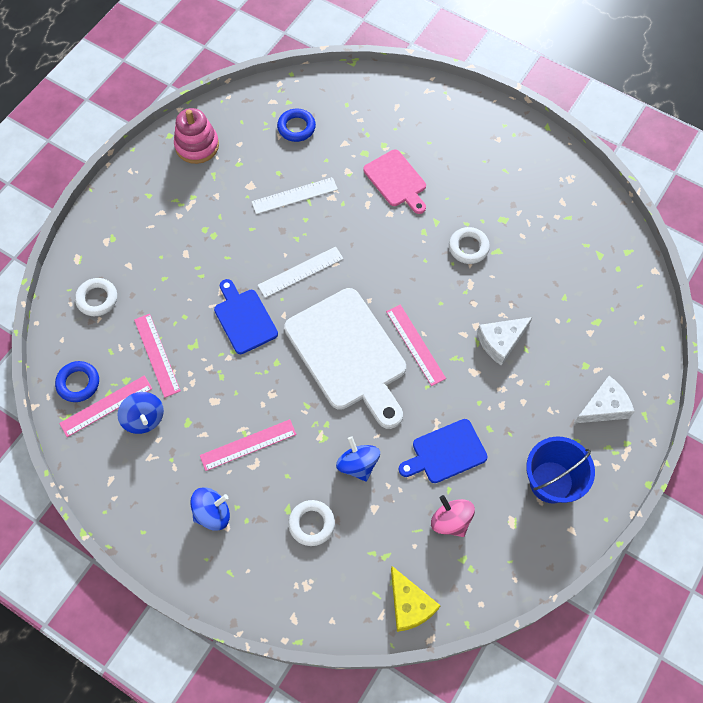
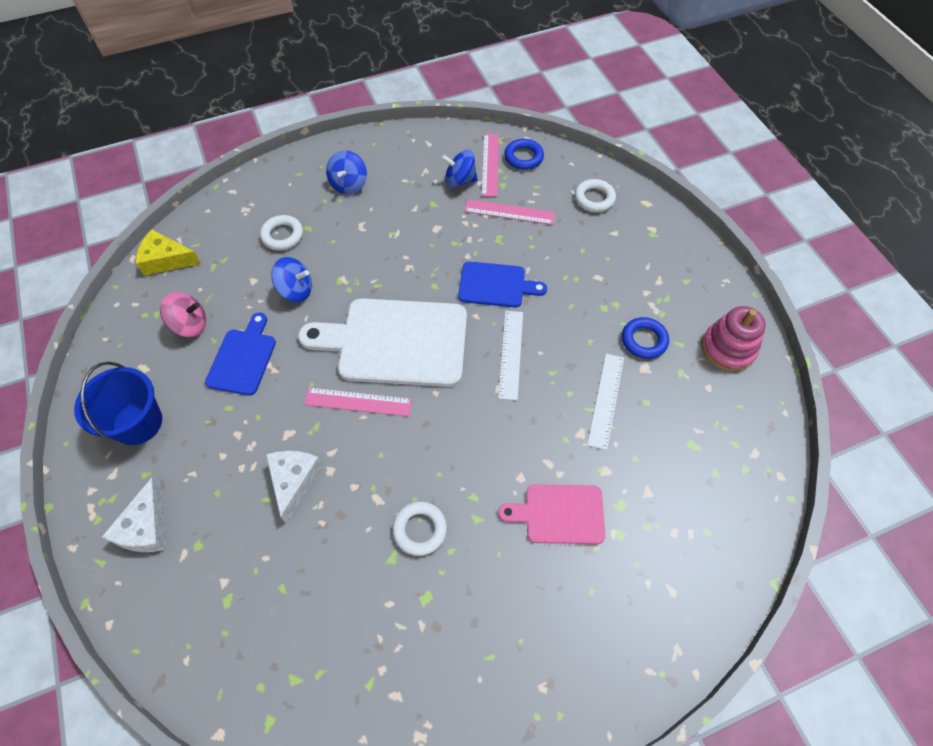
camera: 125 degrees right, 5 degrees down
pink ruler [200,419,296,471] -> none
blue ring [277,108,316,142] -> blue ring moved to [622,317,669,359]

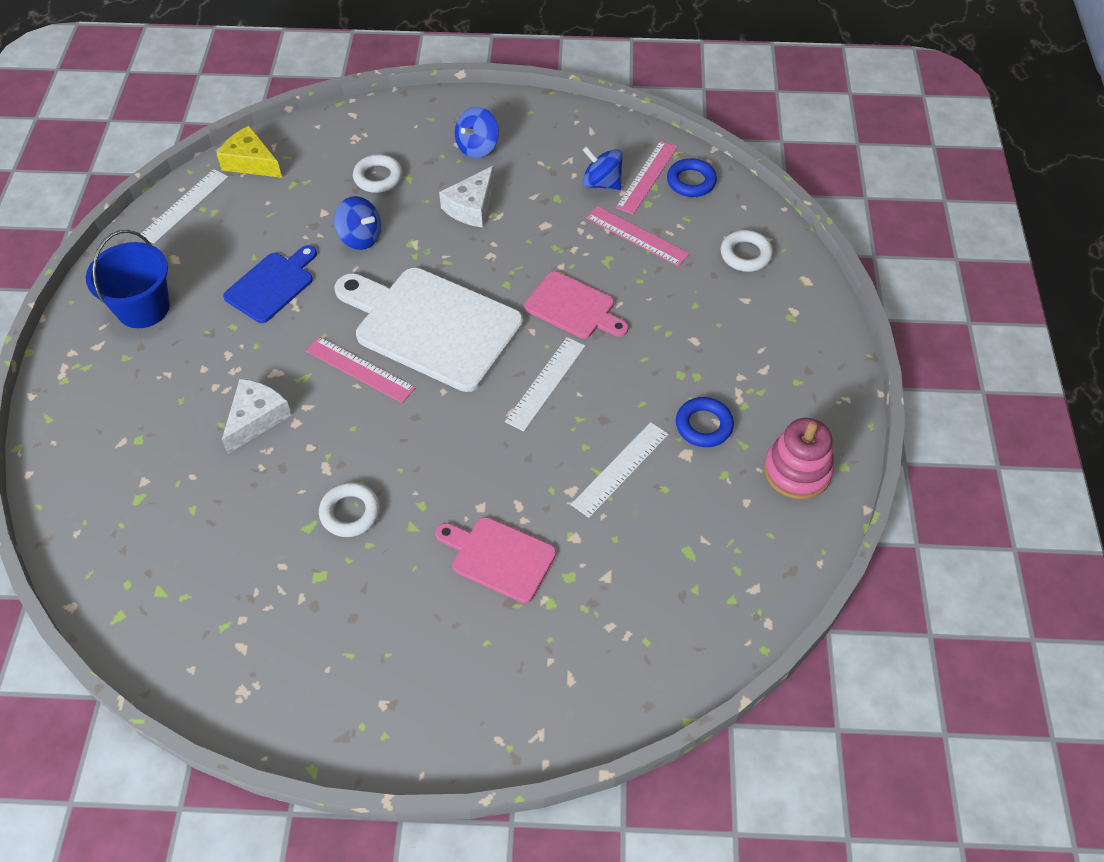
camera: 25 degrees right, 5 degrees down
white cheese [102,477,166,552] -> white cheese moved to [439,166,494,228]
pink spinning top [160,292,206,337] -> none
blue cutting board [458,261,547,307] -> pink cutting board [524,271,628,339]
none -> white ruler [141,169,228,244]

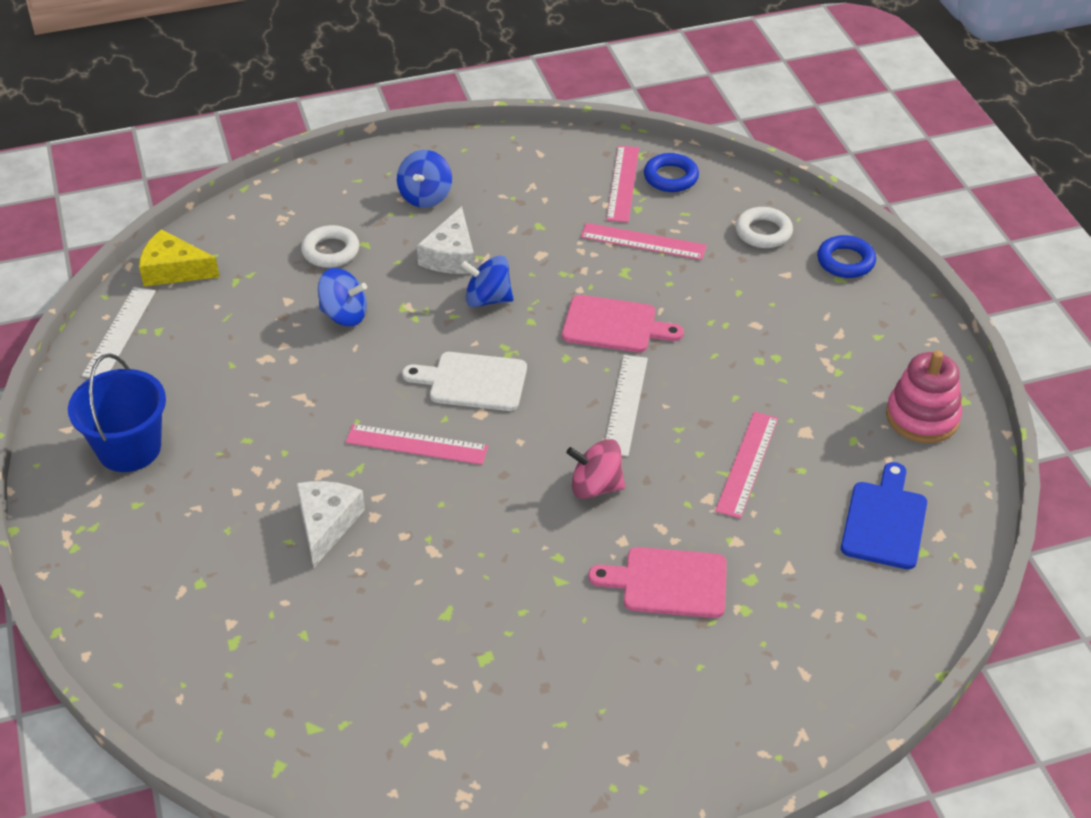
camera: 20 degrees left, 10 degrees down
blue cutting board [223,245,317,323] -> blue cutting board moved to [841,462,927,569]
white ring [319,482,380,537] -> none
white cutting board [335,268,523,392] -> white cutting board [402,352,527,411], size x0.55
white ruler [571,422,669,518] -> pink ruler [715,412,778,519]
blue spinning top [582,146,623,190] -> blue spinning top moved to [460,255,513,307]
blue ring [676,397,734,447] -> blue ring moved to [817,235,876,278]
none -> pink spinning top [566,439,625,499]

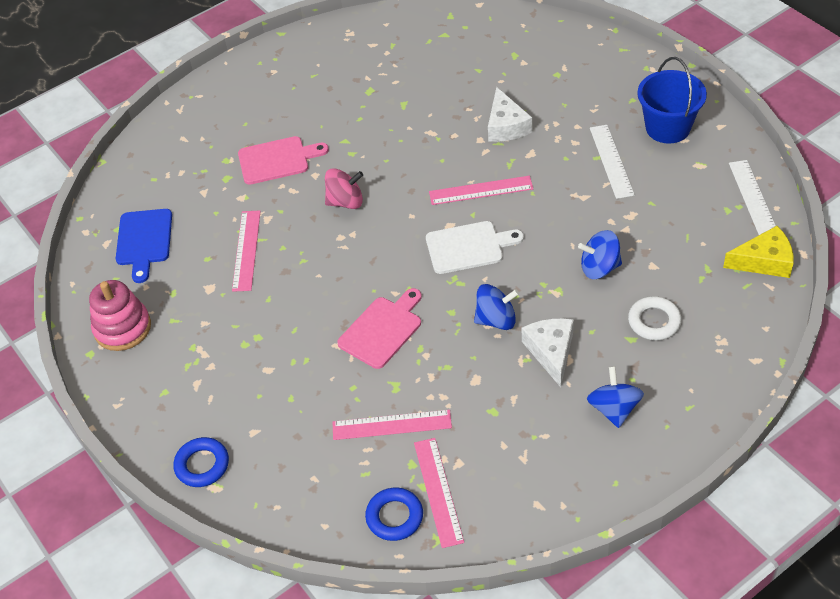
camera: 165 degrees right, 5 degrees up
pink cutting board [562,295,684,352] -> pink cutting board turned 135 degrees clockwise [337,288,422,369]
white ruler [606,355,648,456] -> white ruler moved to [590,125,635,199]
white ring [735,207,793,248] -> none

